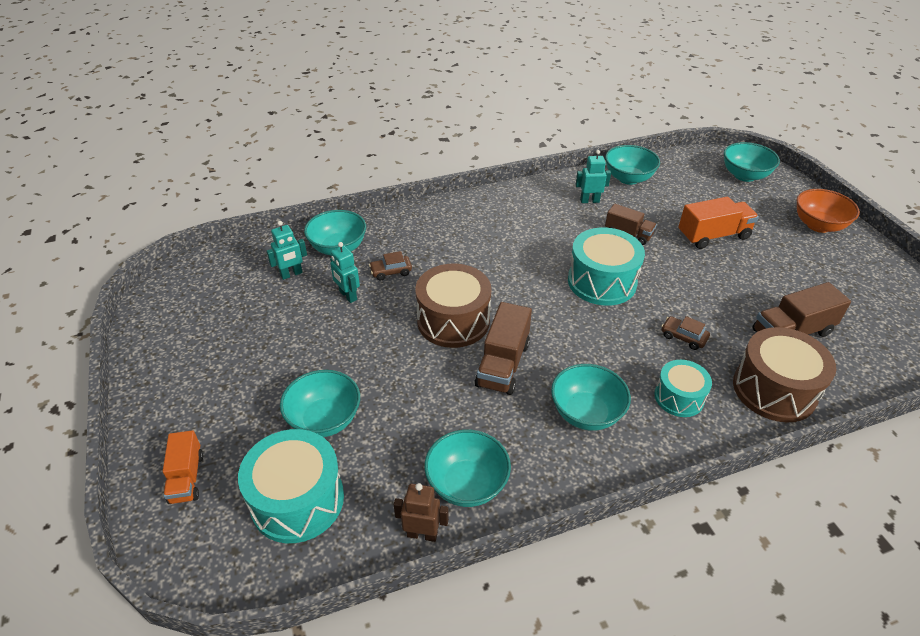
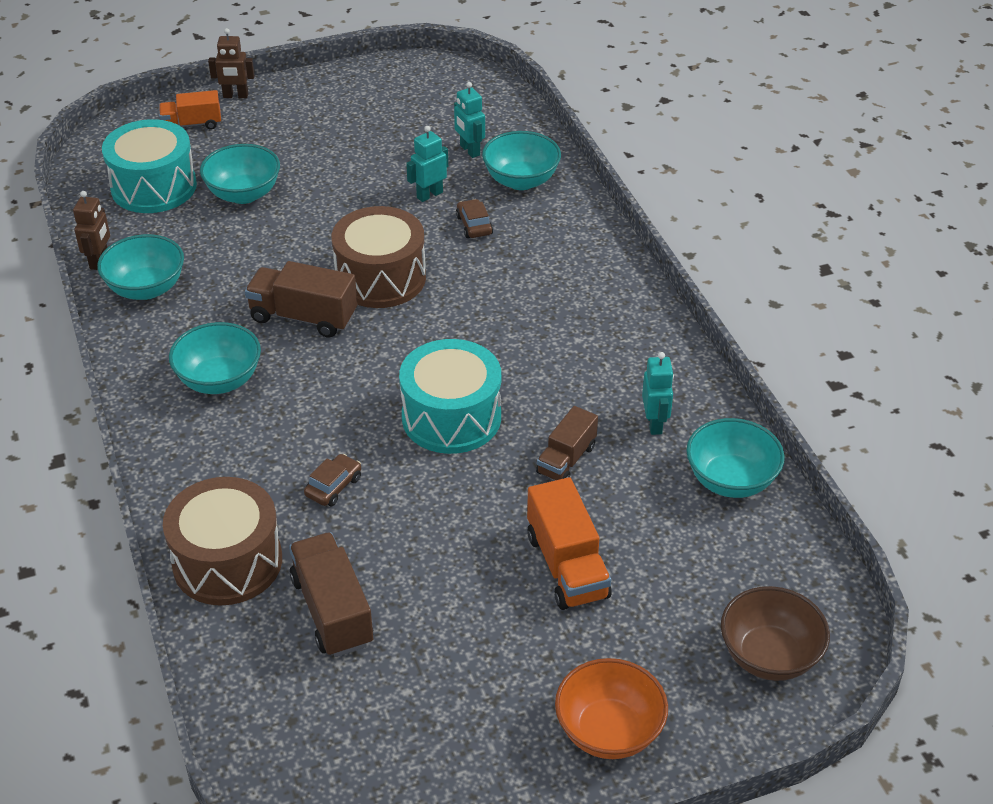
camera: 90 degrees right, 0 degrees up
turquoise drum [654,360,712,417] -> none
turquoise bowl [724,142,780,182] -> brown bowl [721,586,830,681]
none -> brown robot [208,28,255,98]

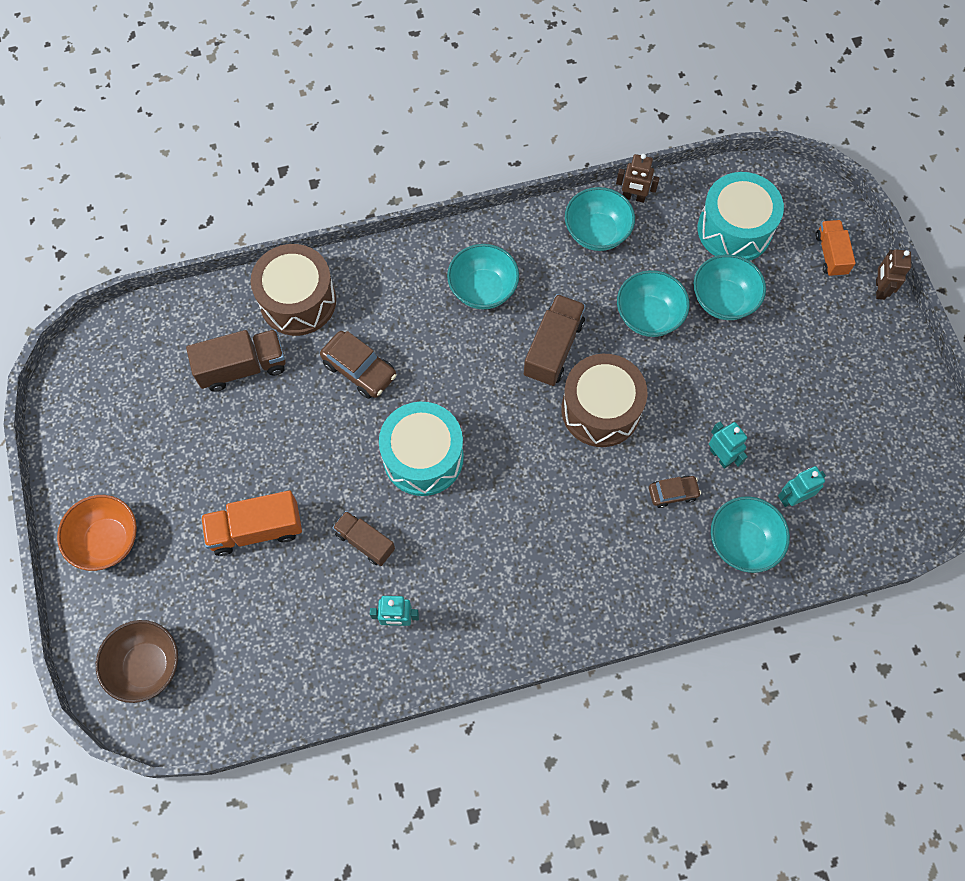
camera: 95 degrees right, 25 degrees up
brown car [304,454,361,506] -> brown car [320,331,397,399], size x1.62
turquoise bowl [686,418,785,498] -> turquoise bowl moved to [617,270,690,337]

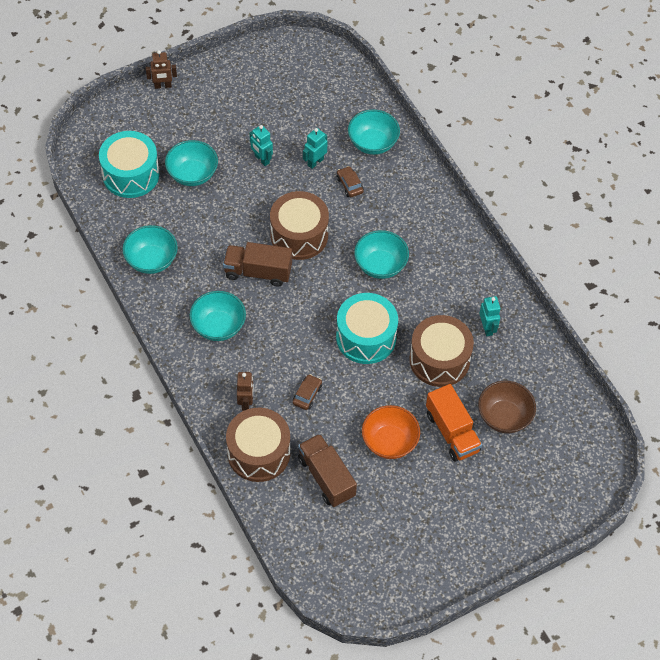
camera: 105 degrees left, 10 degrees down
orange bowl [57,495,137,571] -> orange bowl moved to [362,405,420,459]
brown bowl [96,620,178,703] -> brown bowl moved to [478,381,536,433]
brown car [320,331,397,399] -> brown car [292,374,322,410], size x0.62
brown truck [332,511,395,566] -> brown drum [409,315,474,387]
brown robot [616,154,660,203] -> brown robot moved to [237,372,254,411]
turquoise bowl [617,270,690,337] -> turquoise bowl moved to [354,230,409,279]
turquoise robot [778,466,826,507] -> turquoise robot moved to [249,125,273,166]
orange truck [816,220,856,277] -> none

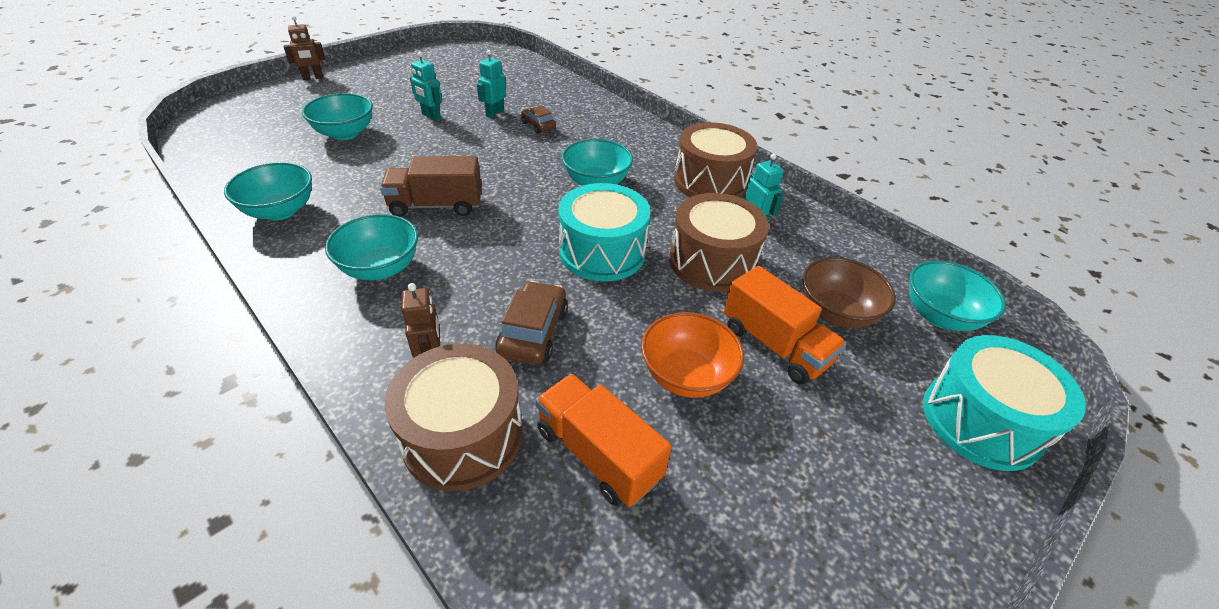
camera: 15 degrees left, 15 degrees down
turquoise drum [99,131,160,198] -> turquoise drum moved to [923,335,1086,471]
brown drum [270,191,329,260] -> brown drum moved to [674,122,757,197]
brown car [292,374,322,410] -> brown car [495,281,568,365], size x1.62
brown truck [298,434,357,507] -> orange truck [535,374,672,507]
turquoise bowl [348,109,400,155] -> turquoise bowl moved to [909,260,1006,331]

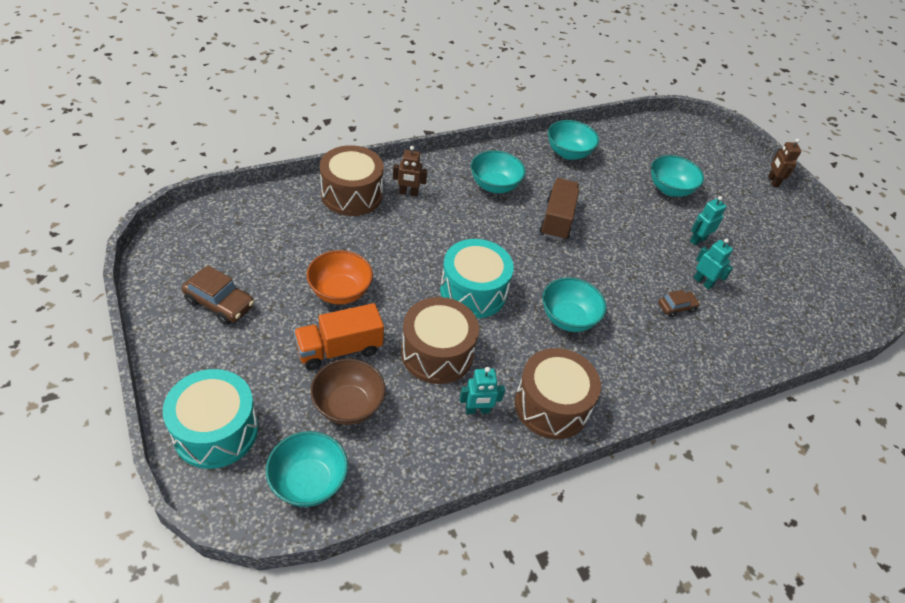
camera: 105 degrees right, 5 degrees up
brown car [495,281,568,365] -> brown car moved to [182,265,254,325]
orange truck [535,374,672,507] -> none

